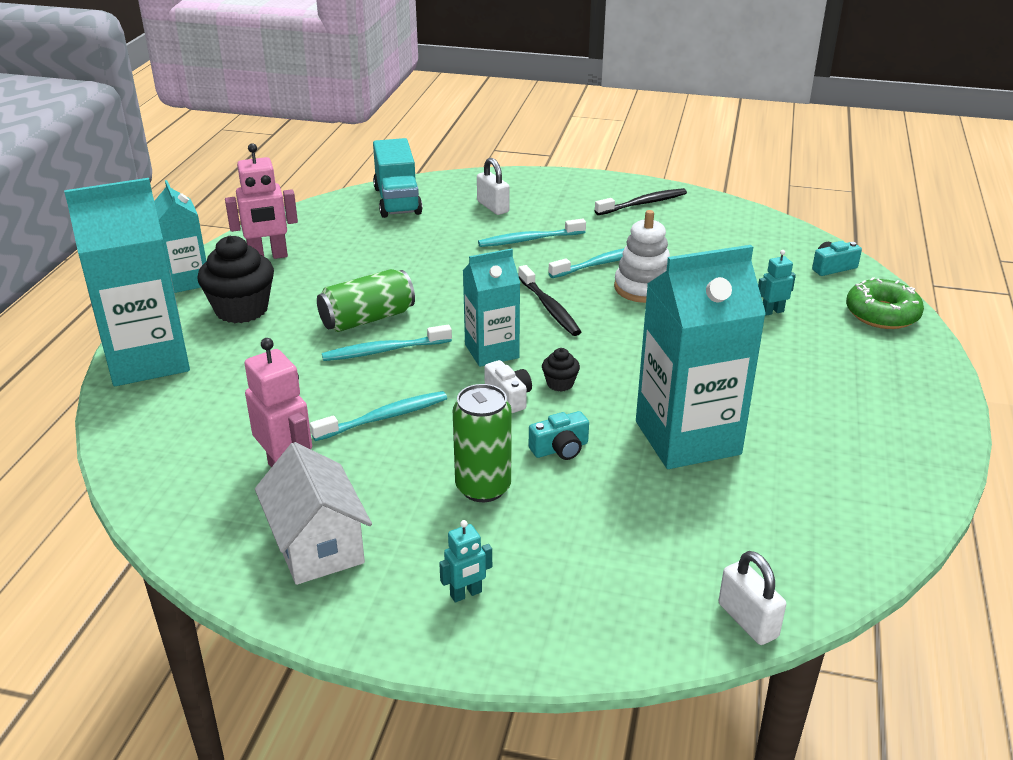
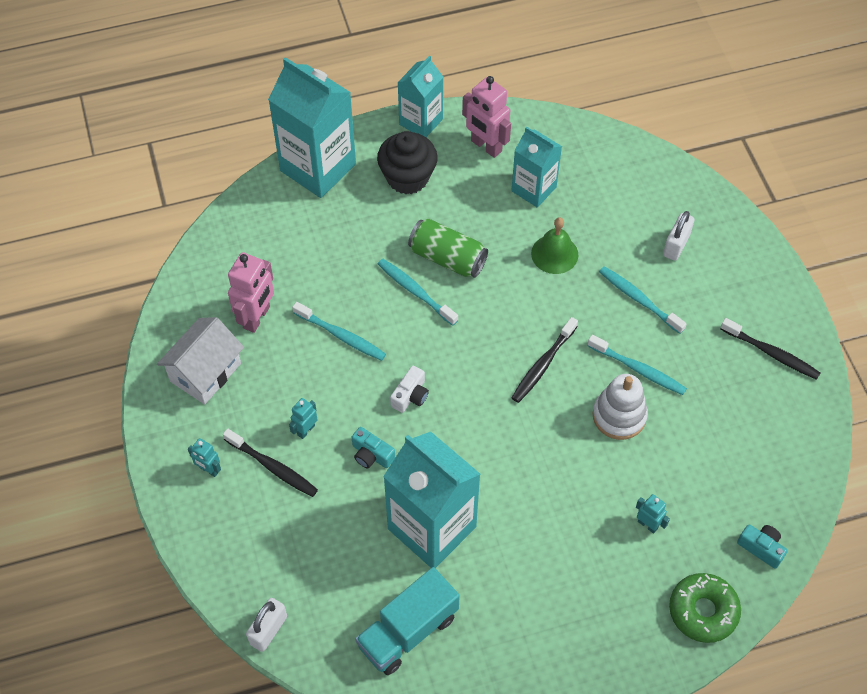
camera: 60 degrees right, 25 degrees up
turquoise truck [373,138,423,218] -> turquoise truck moved to [355,567,460,675]
green can [453,384,512,502] -> turquoise robot [289,398,317,439]
turquoise carton [463,248,520,367] -> turquoise carton moved to [511,126,562,208]
black cupcake [542,348,580,392] -> none
none -> black toothbrush [223,429,318,497]
none -> green bell [531,217,578,274]

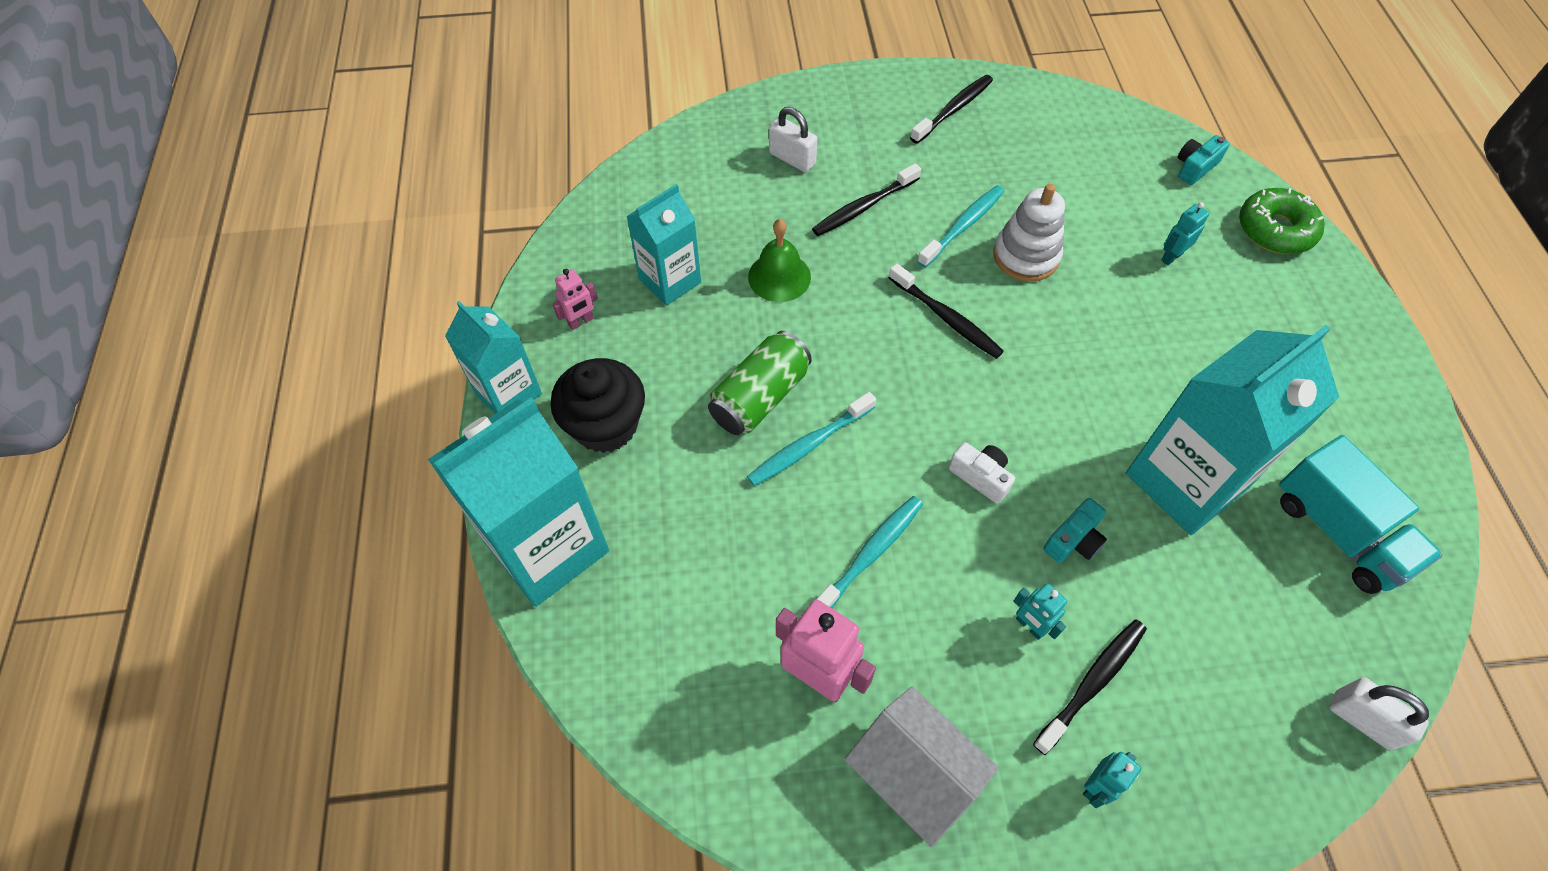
camera: 80 degrees left, 0 degrees up
pink robot [462,76,511,158] -> pink robot [552,269,598,330], size x0.54
turquoise toothbrush [599,266,687,334] -> black toothbrush [812,163,921,236]

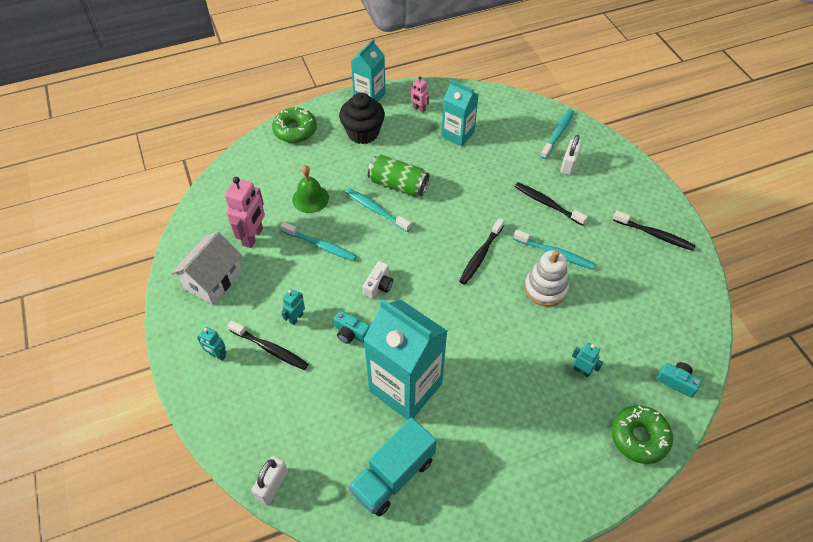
camera: 75 degrees right, 5 degrees down
turquoise carton [428,398,609,607] -> green donut [272,107,317,143]
green bell [748,219,811,302] -> green bell moved to [292,165,329,213]
none -> turquoise toothbrush [541,109,574,159]

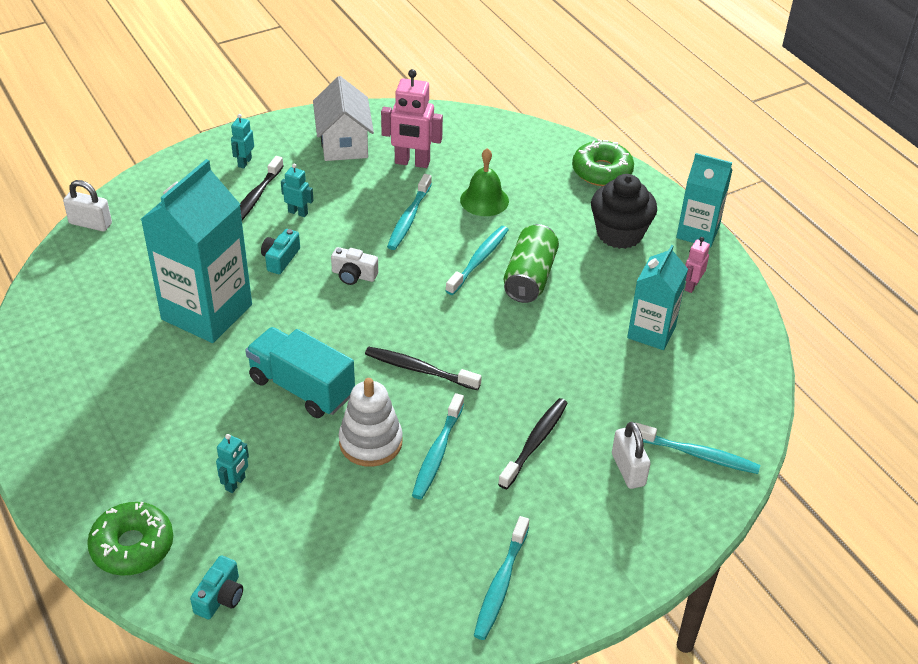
camera: 80 degrees right, 10 degrees down
white house [171,231,242,304] -> white house turned 60 degrees clockwise [313,76,374,161]
turquoise truck [349,417,437,516] -> turquoise truck moved to [245,327,355,418]
white padlock [561,135,582,175] -> white padlock turned 60 degrees clockwise [612,422,651,489]
black toothbrush [613,211,696,251] -> turquoise toothbrush [474,516,529,640]

